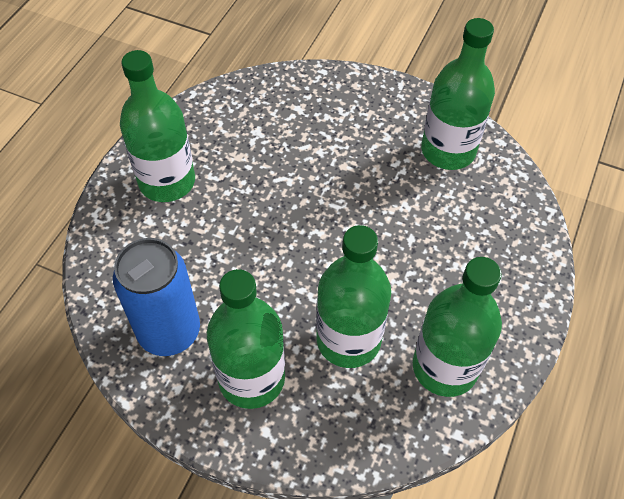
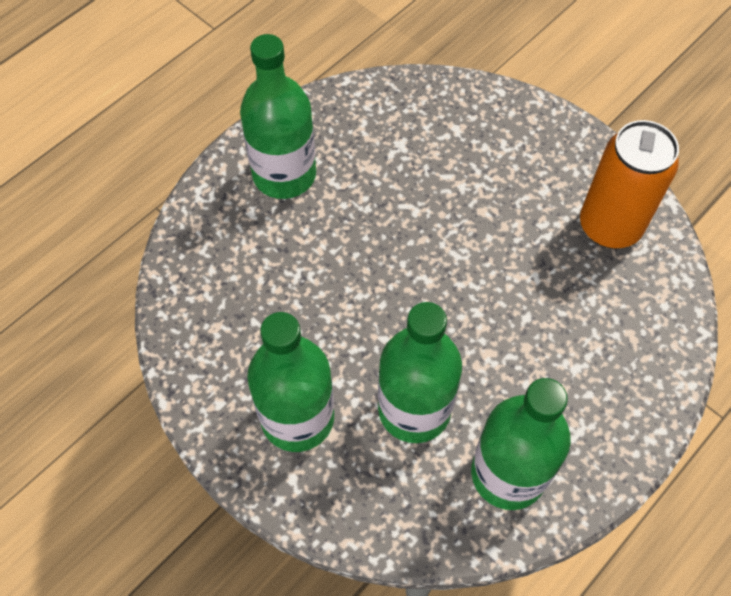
camera: 20 degrees right, 5 degrees up
blue can [113,238,200,356] -> none
green bottle [421,18,495,170] -> orange can [580,120,679,249]

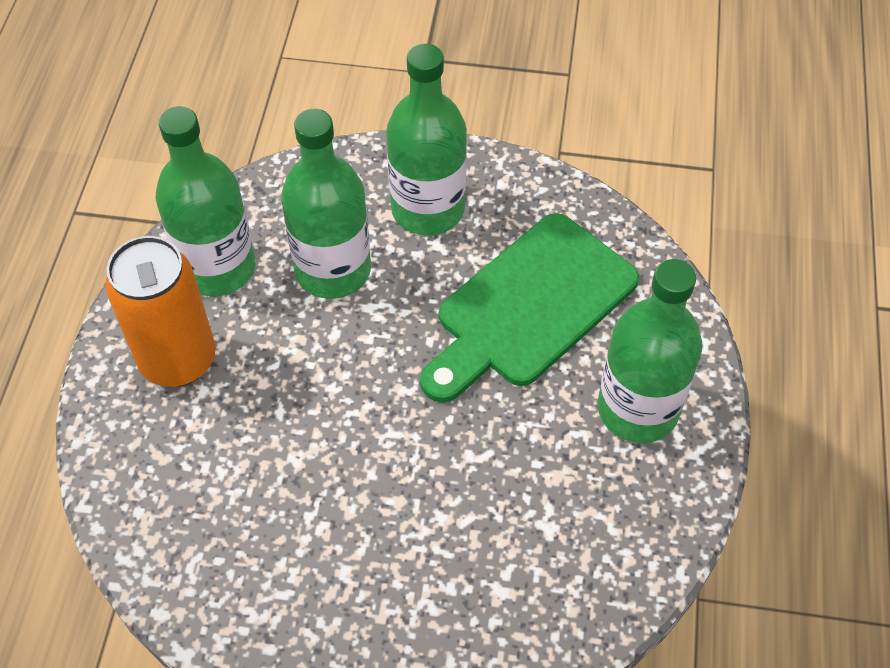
camera: 145 degrees right, 5 degrees down
orange can [580,120,679,249] -> orange can moved to [105,236,216,387]
none -> green cutting board [420,213,639,403]

